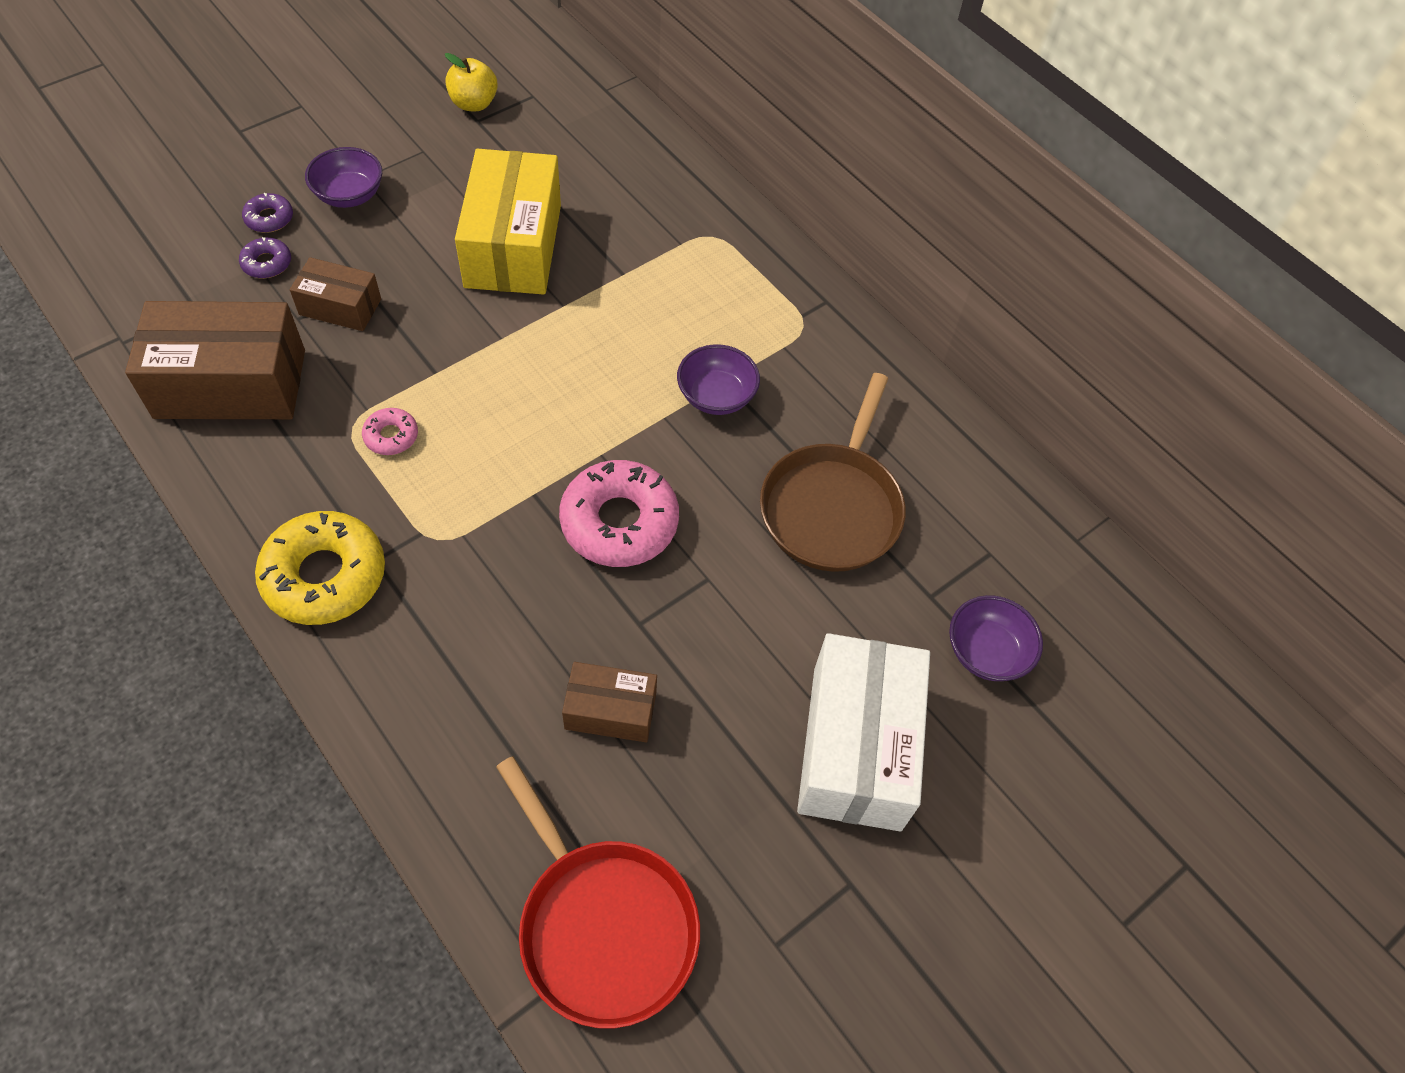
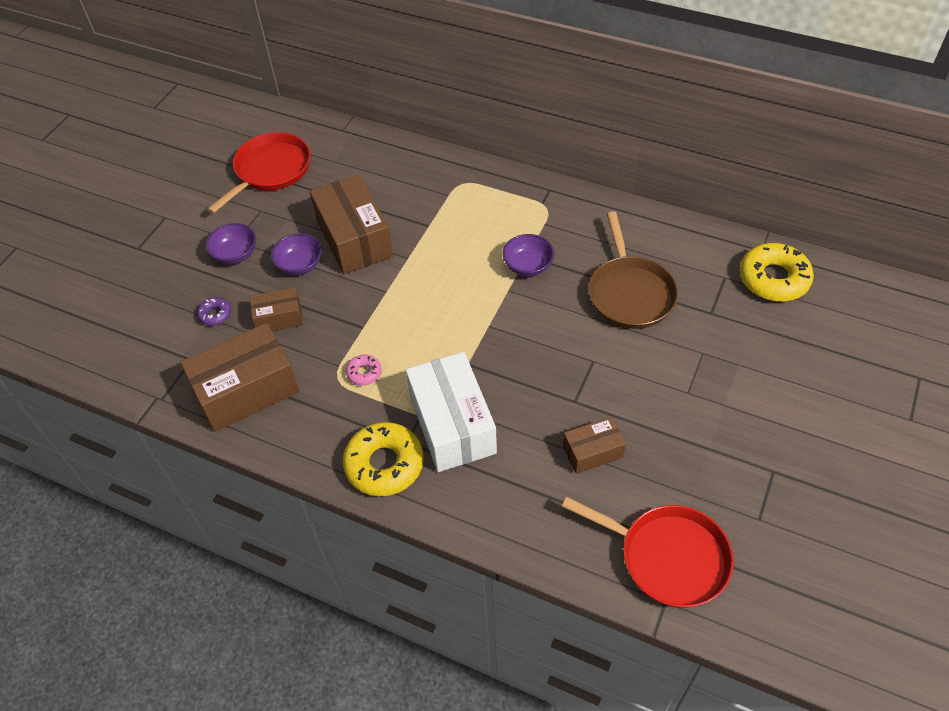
camera: 20 degrees left, 5 degrees down
purple donut [242,193,293,233] -> none
yellow apple [445,53,498,111] -> red pan [207,132,311,214]
yellow box [455,149,561,295] -> brown box [310,174,393,274]
pink donut [559,460,679,567] -> none
white box [797,633,930,831] -> white box moved to [406,352,497,472]
purple bowl [949,595,1043,681] -> purple bowl moved to [271,233,322,275]
none -> yellow donut [740,243,814,302]

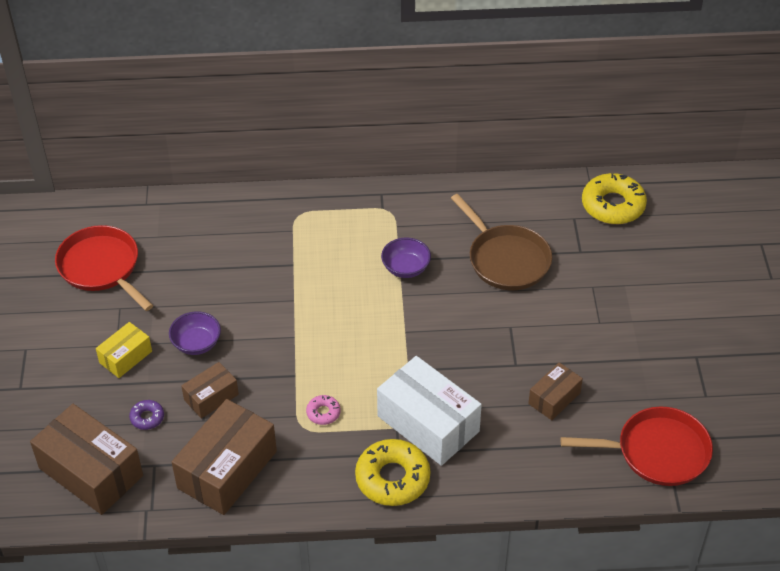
camera: 30 degrees left, 5 degrees down
purple bowl [206,223,256,264] -> yellow box [96,322,152,378]
red pan [207,132,311,214] -> red pan turned 45 degrees counterclockwise [55,225,153,311]
brown box [310,174,393,274] -> brown box moved to [30,404,143,515]

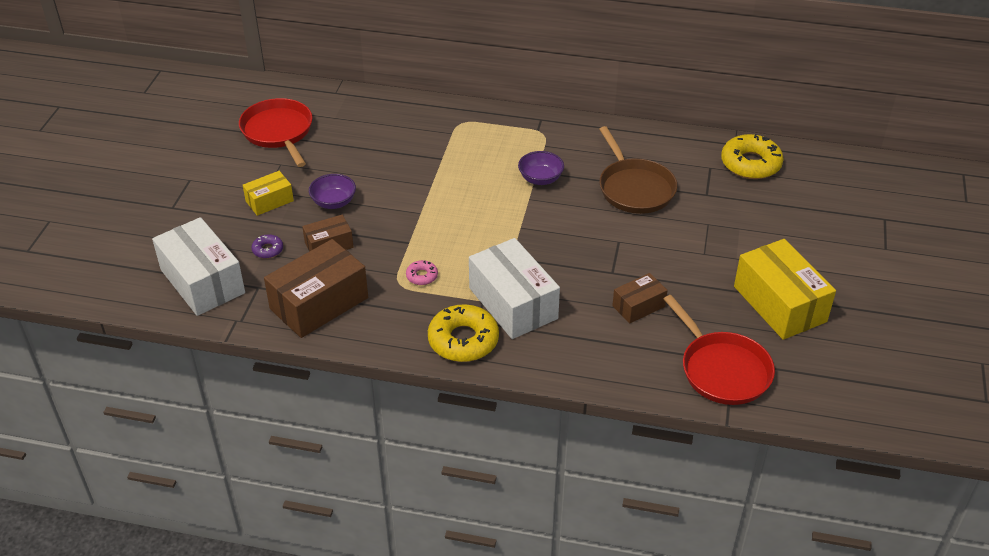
camera: 15 degrees right, 5 degrees down
brown box [30,404,143,515] -> white box [152,217,245,316]
red pan [561,407,713,486] -> red pan turned 45 degrees clockwise [664,295,775,405]
none -> yellow box [734,239,836,340]

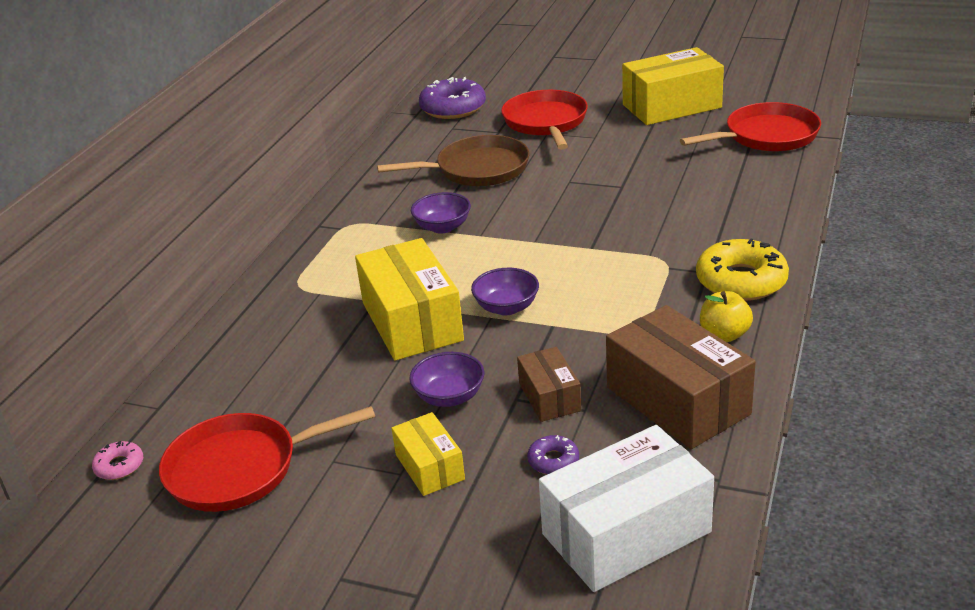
camera: 80 degrees left, 10 degrees down
pink donut [406,260,438,285] -> pink donut moved to [92,441,143,480]
white box [469,238,560,339] -> none
brown box [612,273,668,324] -> none
yellow donut [721,134,784,179] -> purple donut [419,77,486,119]
none -> yellow box [355,238,464,361]
none -> purple bowl [471,268,539,315]
none -> red pan [501,90,588,150]
none -> yellow apple [700,291,753,342]

